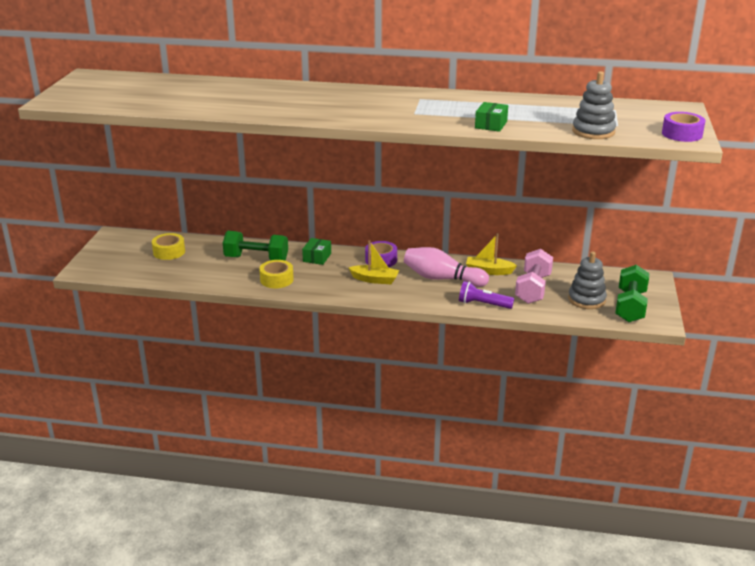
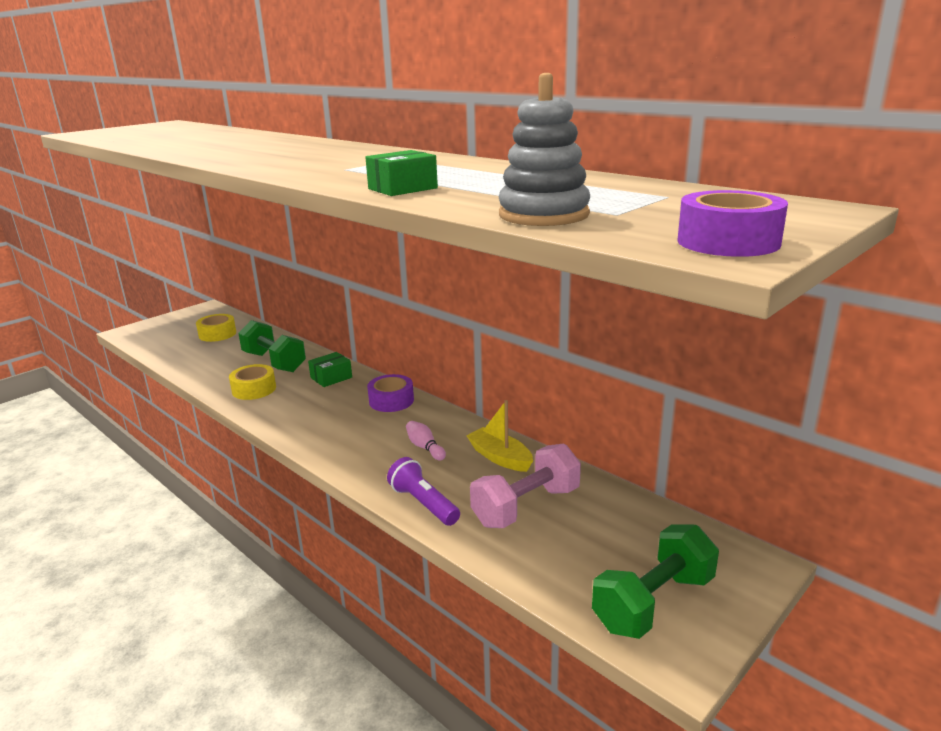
camera: 35 degrees right, 5 degrees down
yellow boat [348,240,399,284] -> none
pink bowling pin [404,247,489,287] -> pink bowling pin [406,421,446,460], size x0.46
grey stacking toy [568,251,607,309] -> none

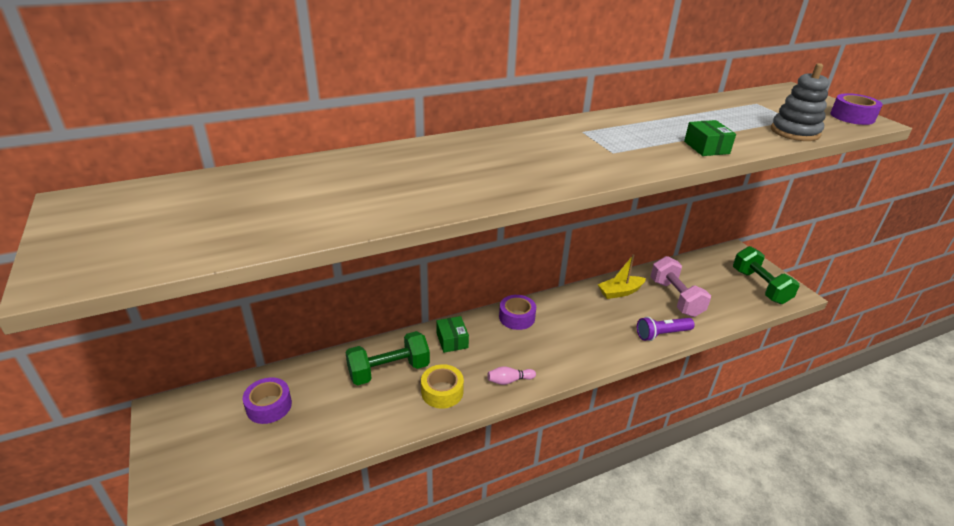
camera: 70 degrees left, 10 degrees up
yellow tape [196,314,236,342] -> purple tape [243,377,292,424]
pink bowling pin [406,421,446,460] -> pink bowling pin moved to [487,366,536,385]

